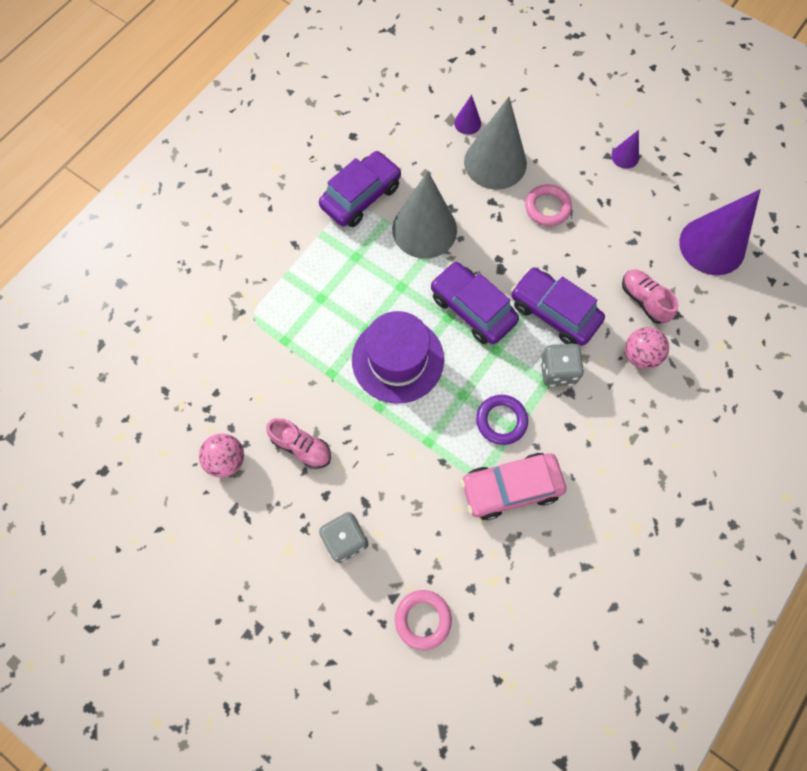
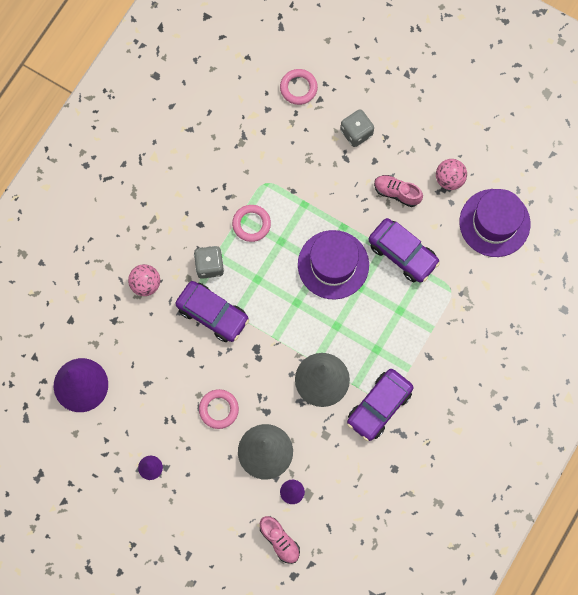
camera: 175 degrees right, 5 degrees up
purple car [430,262,519,344] -> purple car moved to [368,218,440,283]
pink car [461,453,566,520] -> none
purple ring [476,395,528,445] -> pink ring [232,205,271,242]
pink shoe [622,269,679,324] -> pink shoe moved to [260,516,300,564]
none -> purple hat [460,189,530,257]

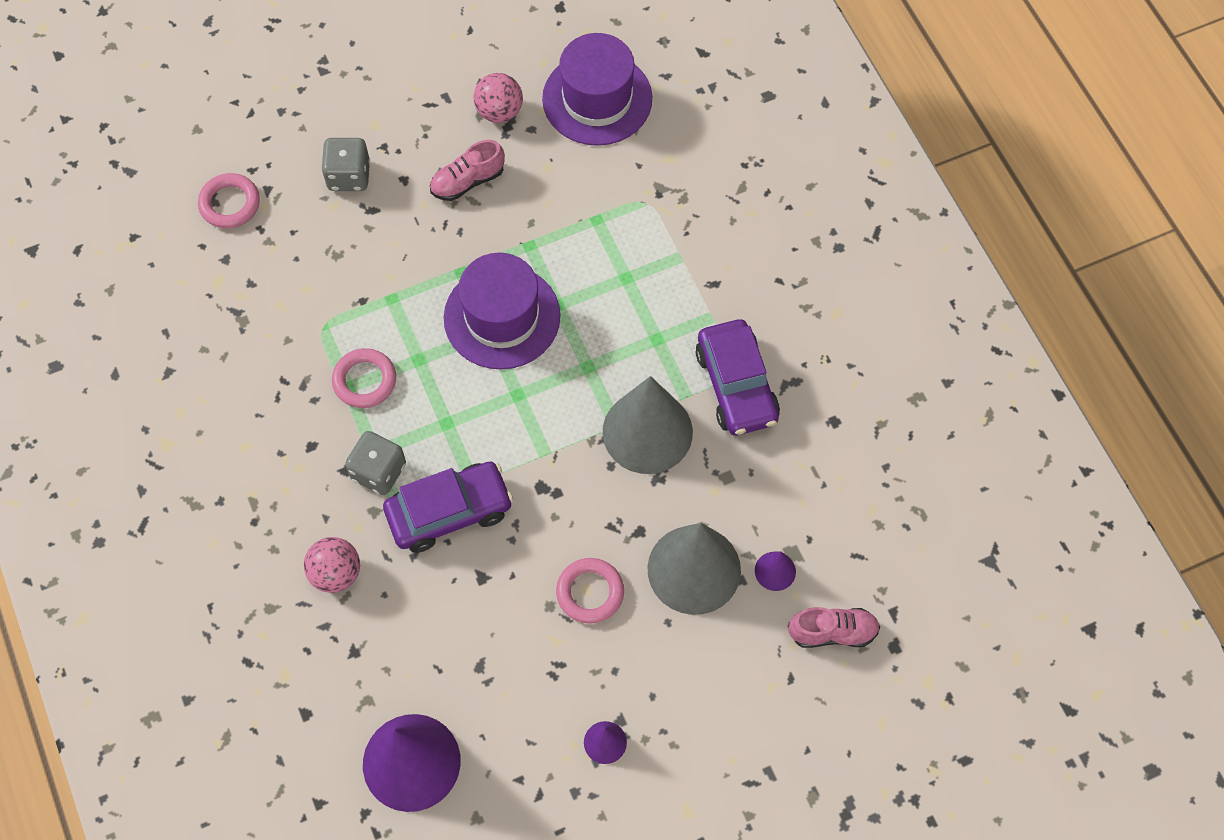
camera: 55 degrees left, 10 degrees down
purple car [368,218,440,283] -> none

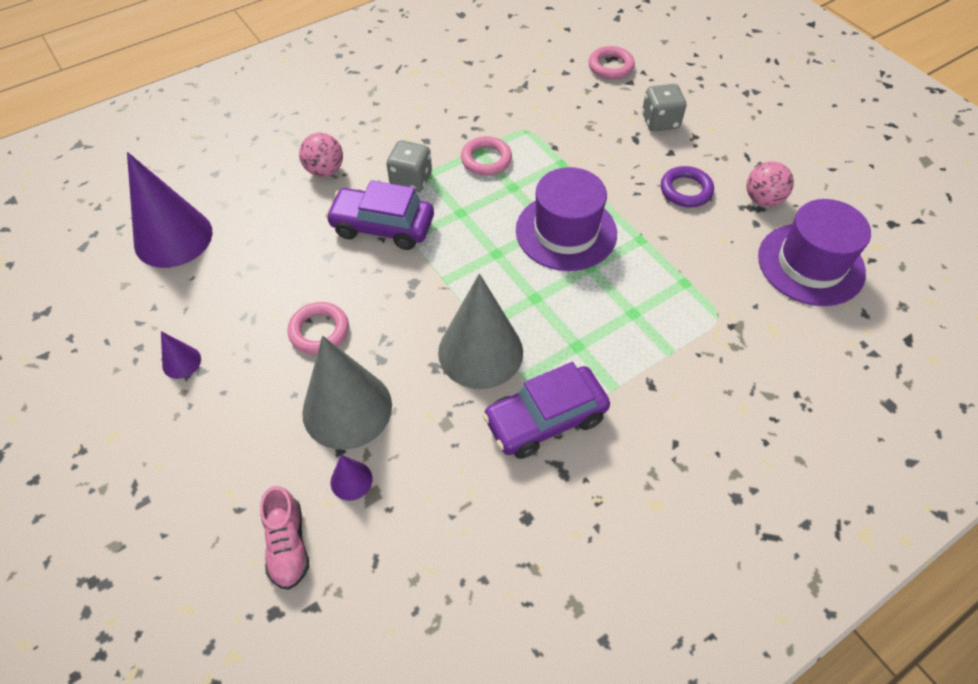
camera: 80 degrees right, 10 degrees down
purple car [383,462,513,553] -> purple car turned 135 degrees clockwise [325,180,434,250]
pink shoe [430,140,505,201] -> purple ring [661,166,714,207]

